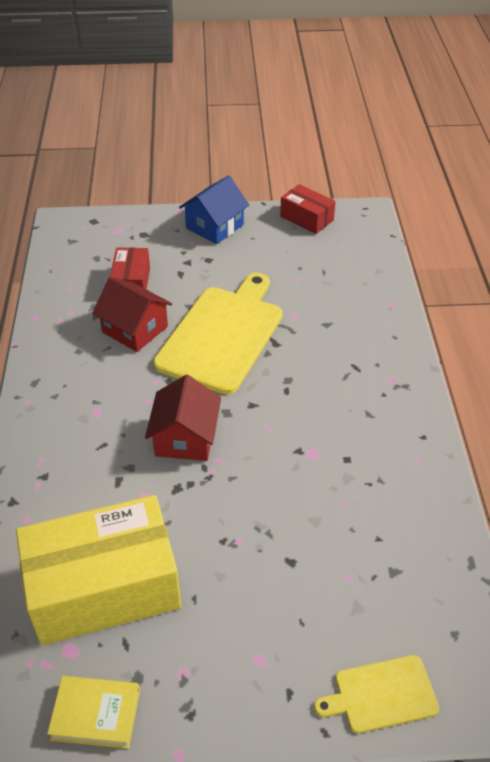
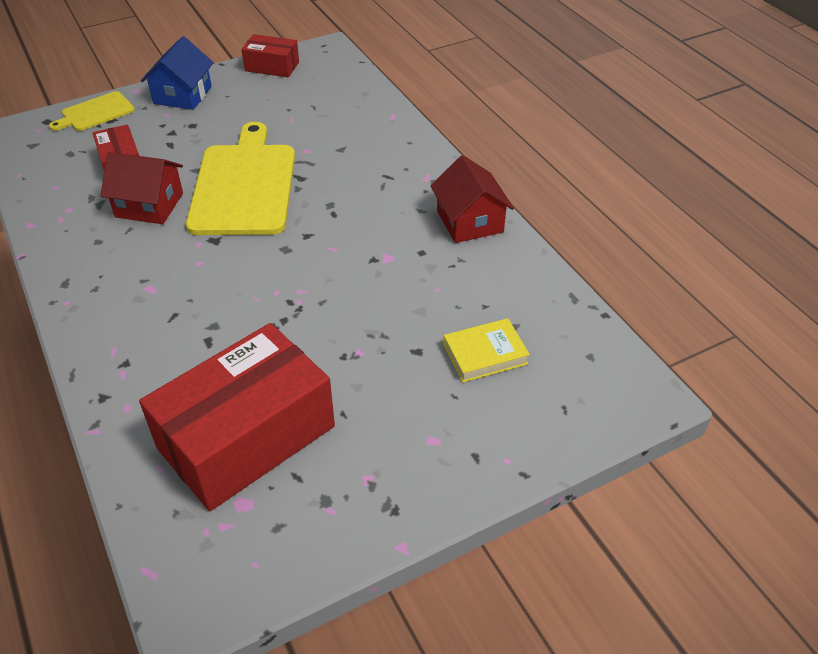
camera: 25 degrees left, 0 degrees up
yellow box [16,495,181,646] -> red box [139,323,335,511]
yellow book [47,676,140,749] -> yellow book moved to [443,318,530,382]
red house [145,375,221,461] -> red house moved to [430,155,514,243]
yellow cutting board [314,655,439,733] -> yellow cutting board moved to [49,91,135,131]

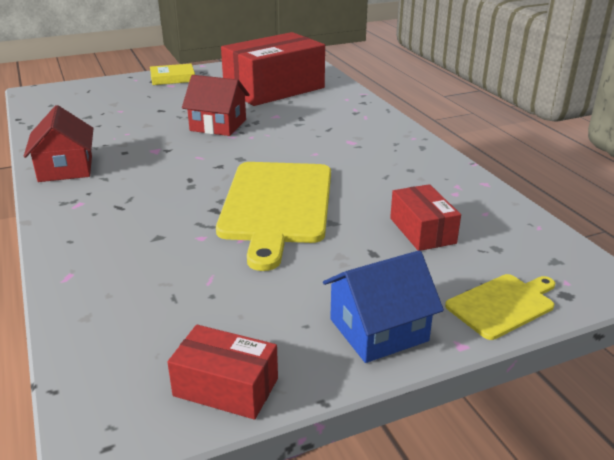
camera: 175 degrees left, 15 degrees down
red house [100,152,183,224] -> red house moved to [182,75,250,136]
blue house [141,36,214,110] -> blue house turned 45 degrees clockwise [323,250,444,363]
yellow book [443,318,530,382] -> yellow book moved to [150,64,195,85]

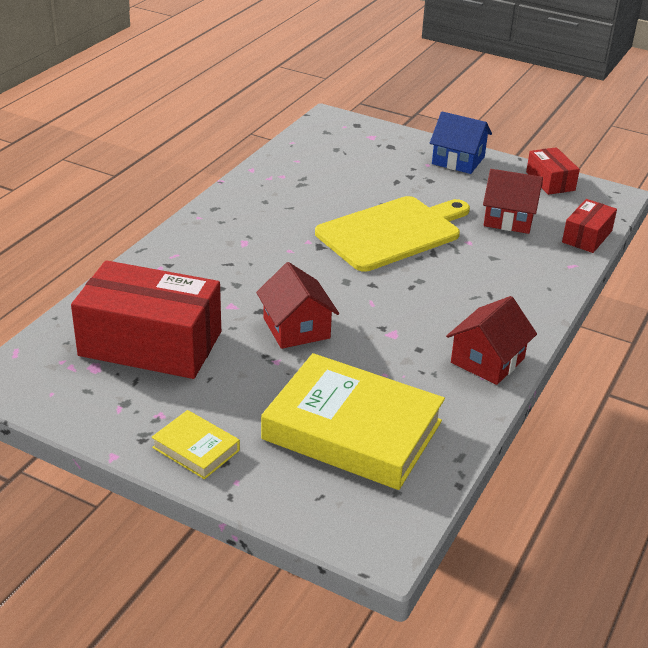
camera: 130 degrees left, 5 degrees up
red box [390,184,461,251] -> red box moved to [562,199,617,253]
yellow cutting board [445,274,555,340] -> none
none -> yellow book [261,353,445,490]
none -> red house [483,169,543,234]

